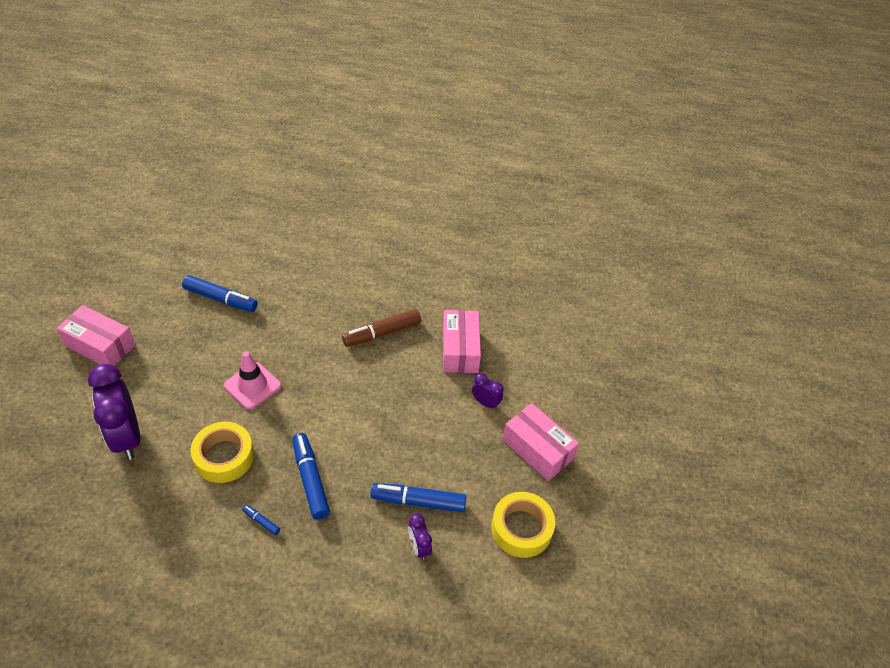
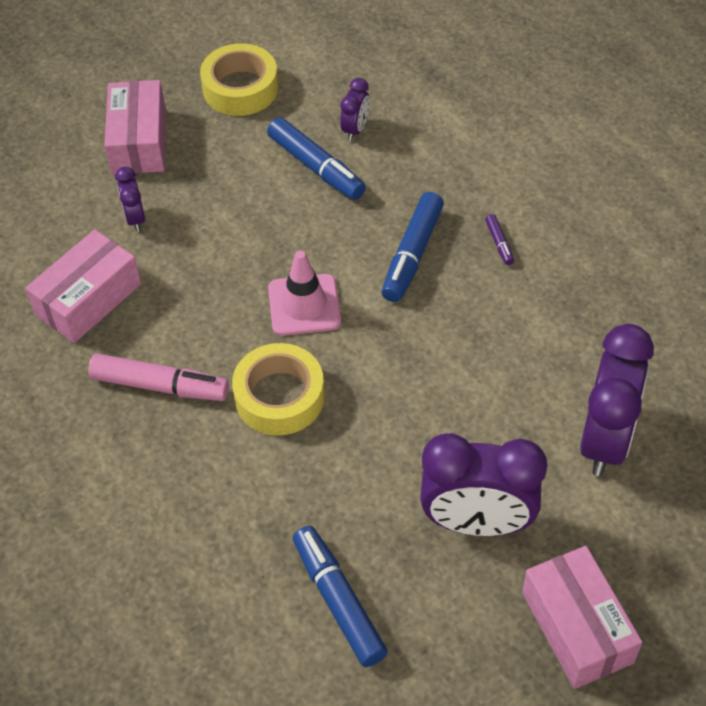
camera: 135 degrees left, 5 degrees up
yellow tape [190,422,254,483] -> yellow tape moved to [232,343,325,436]
pink traffic cone [224,351,281,409] -> pink traffic cone moved to [268,251,341,336]
blue marker [242,505,280,535] -> purple marker [485,214,514,265]
brown marker [342,309,421,347] -> pink marker [88,354,229,401]
none -> purple clock [420,433,547,536]

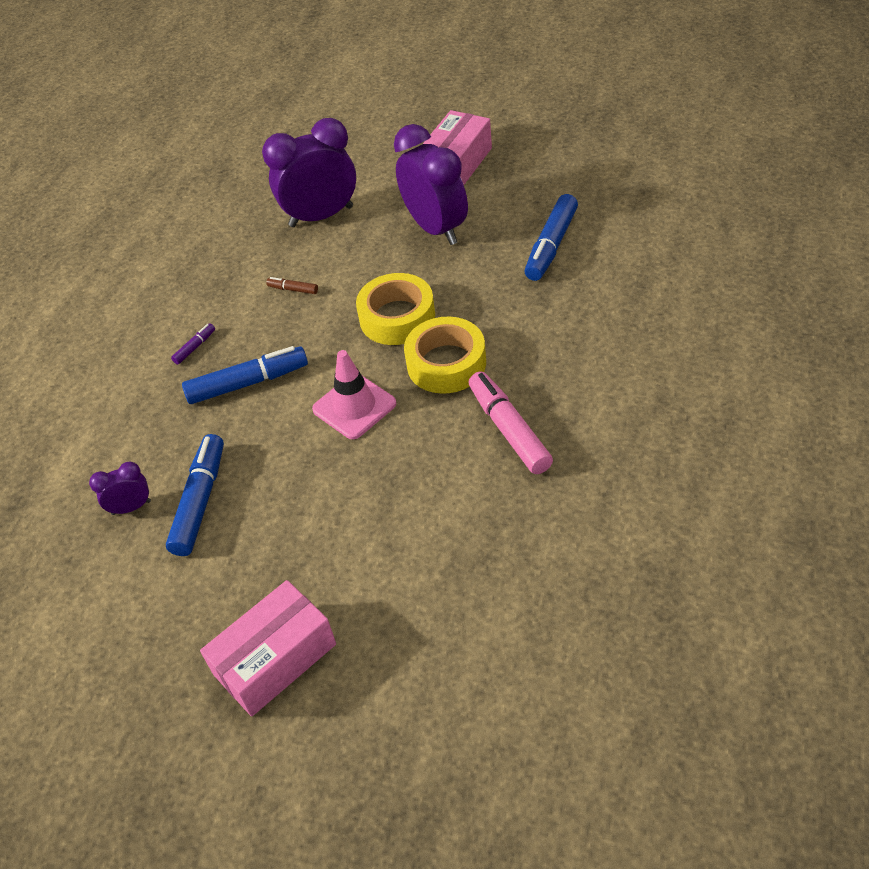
camera: 125 degrees left, 5 degrees down
pink box [25,229,141,343] -> none
purple clock [115,167,145,232] -> none
yellow tape [200,43,278,116] -> yellow tape moved to [356,273,435,345]
none -> brown marker [266,277,318,294]

